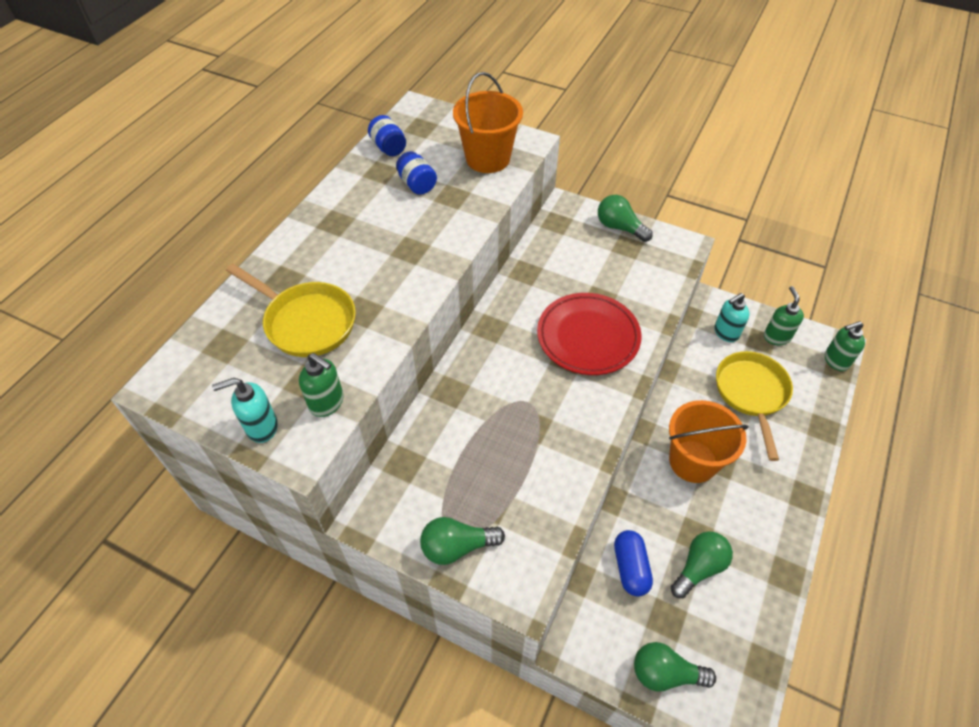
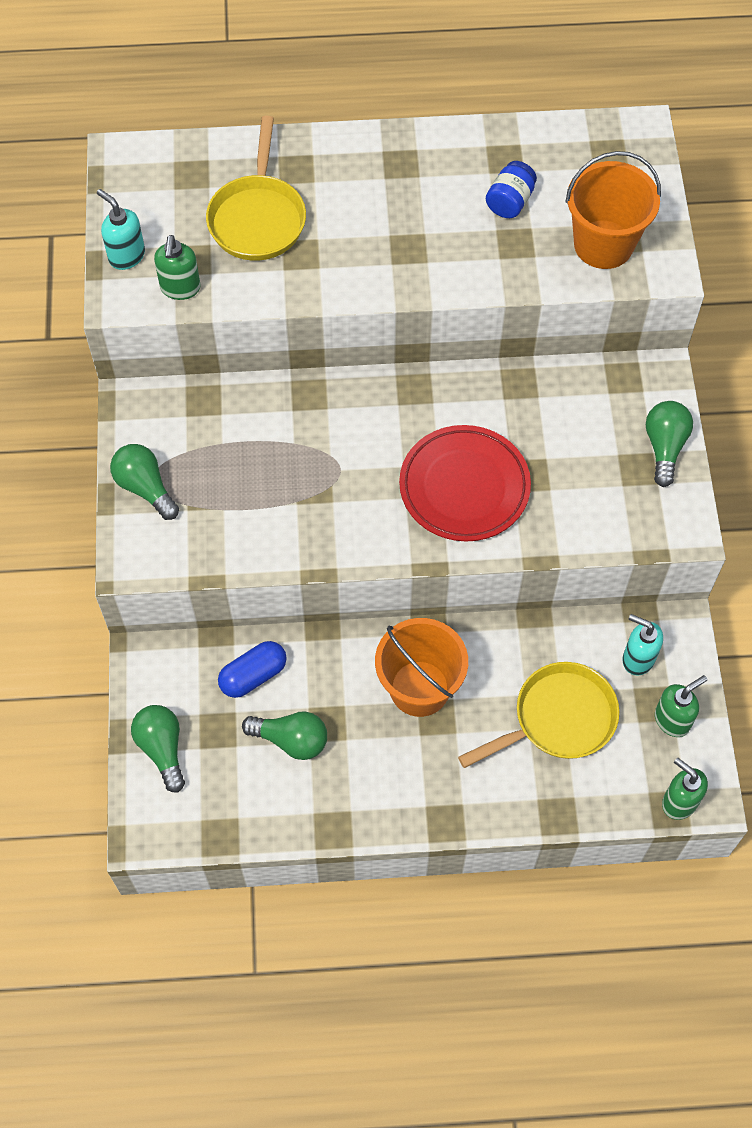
camera: 60 degrees right, 10 degrees up
blue jar [368,115,406,156] -> none

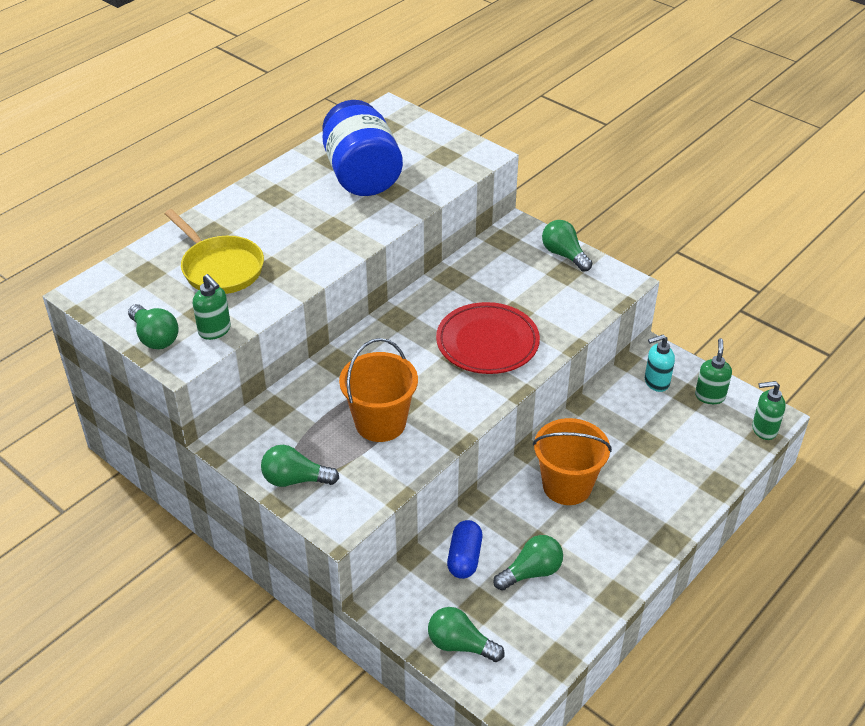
camera: 45 degrees left, 20 degrees down
turquoise soap dispenser [97,189,145,270] -> green light bulb [128,304,179,349]
yellow pan [458,662,619,768] -> none
blue jar [486,161,537,218] -> blue jar [322,100,403,196], size x2.34
orange bucket [565,151,661,269] -> orange bucket moved to [339,338,418,442]

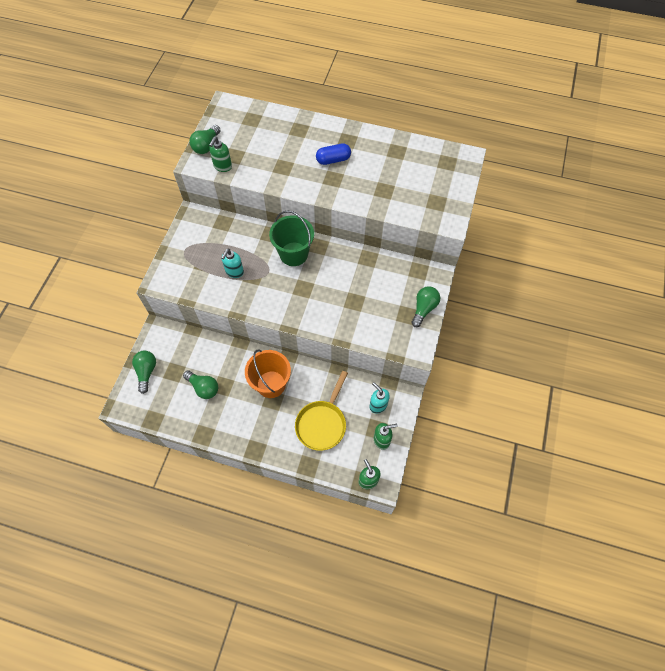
camera: 65 degrees right, 20 degrees up
yellow pan [165,209,264,294] -> yellow pan moved to [295,371,348,451]
green light bulb [261,445,339,487] -> none
blue jar [322,100,403,196] -> none
orange bucket [339,338,418,442] -> turquoise soap dispenser [221,249,244,278]
red plate [436,302,540,374] -> none
blue capsule [447,520,482,579] -> blue capsule moved to [316,143,351,165]
none -> green bucket [269,210,314,266]

